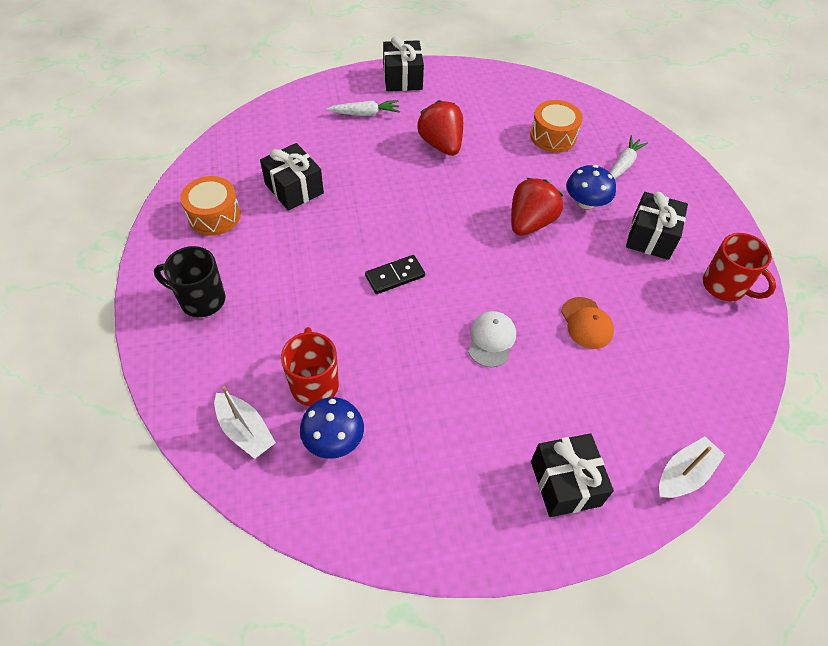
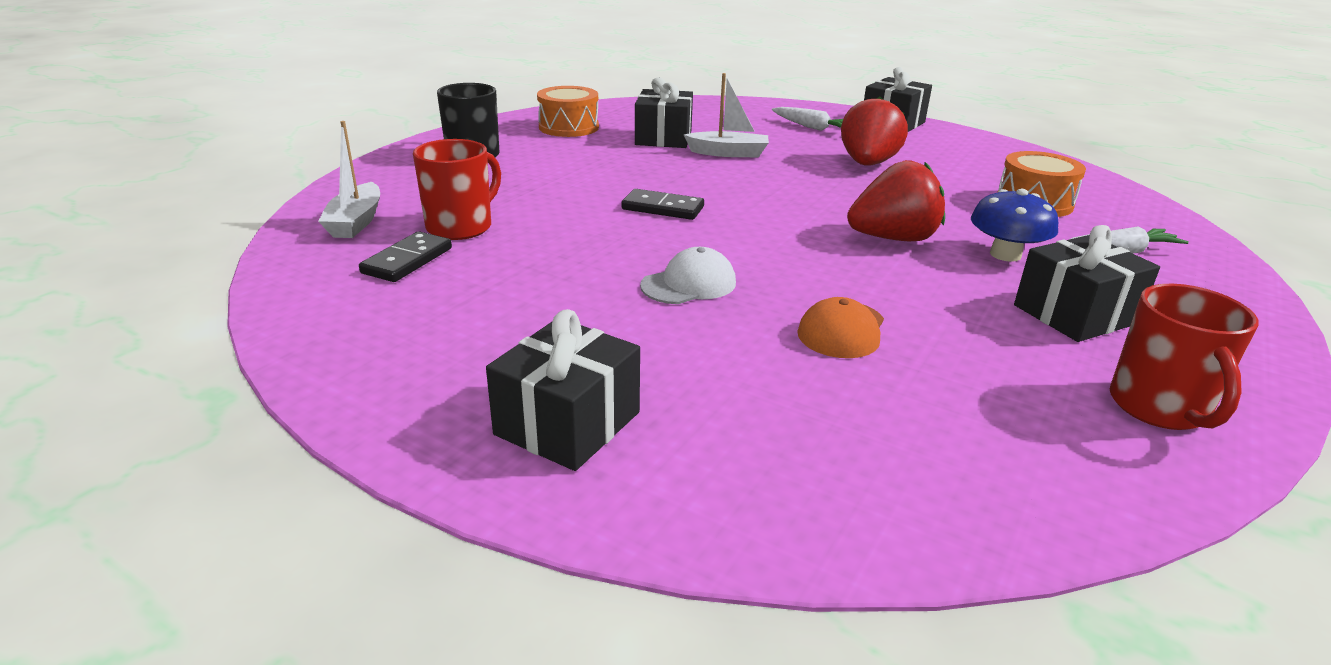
camera: 45 degrees right, 25 degrees down
blue mushroom [300,397,364,459] -> black domino [359,231,452,282]
white boat [659,437,725,498] -> white boat moved to [684,73,769,157]

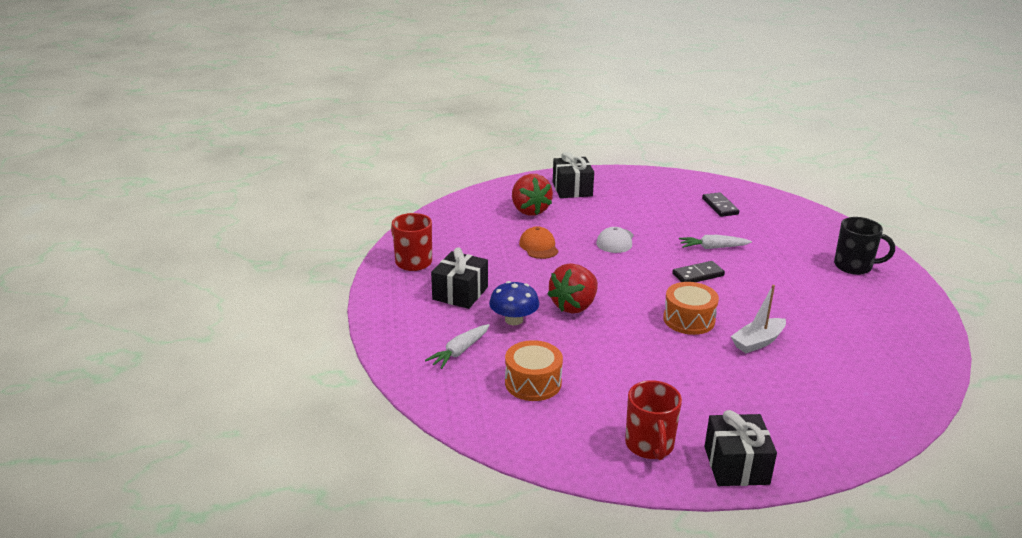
camera: 140 degrees right, 0 degrees up
white boat [318,121,380,238] -> none
red mug [413,139,501,240] -> red mug moved to [625,380,682,460]
orange drum [537,86,599,137] -> orange drum moved to [663,282,719,335]
black gift [635,77,693,148] -> none
white carrot [772,107,843,131] -> white carrot moved to [679,235,752,249]
red strawberry [841,97,908,166] -> red strawberry moved to [512,174,553,216]

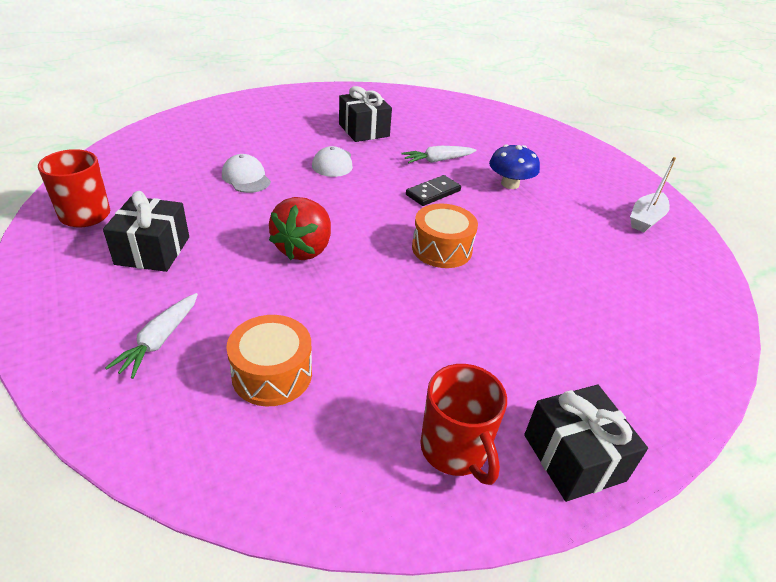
camera: 20 degrees left, 10 degrees up
blue mushroom [489,281,539,325] -> blue mushroom moved to [489,144,540,189]
red strawberry [512,174,553,216] -> none
orange cap [519,226,558,259] -> white cap [222,154,271,193]
black gift [553,152,594,198] -> black gift moved to [339,86,392,142]
black domino [702,192,739,217] -> none
white boat [731,285,786,353] -> white boat moved to [630,157,676,232]
black mug [834,217,895,275] -> none

